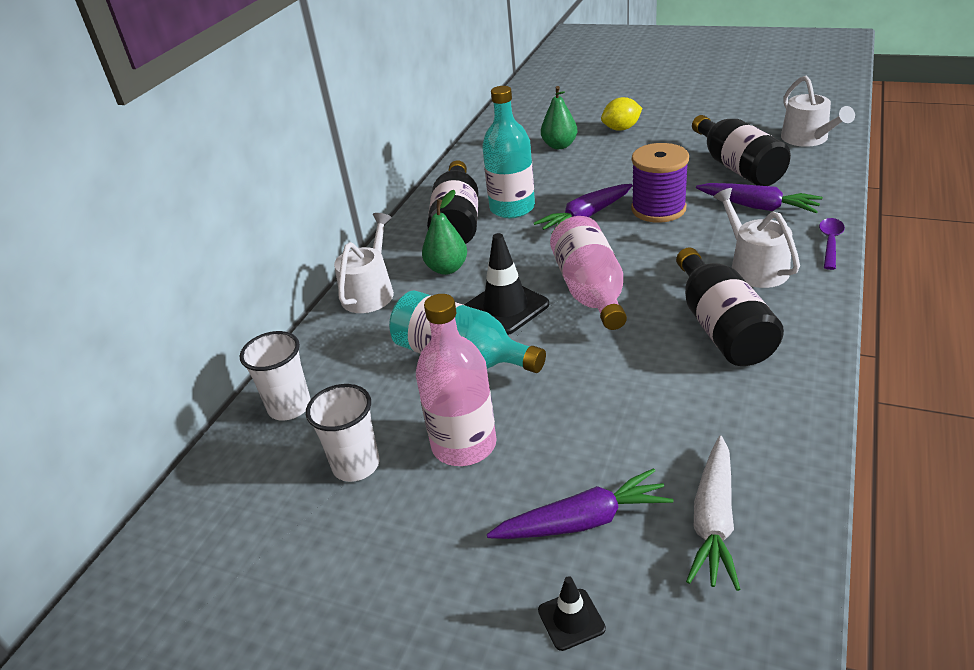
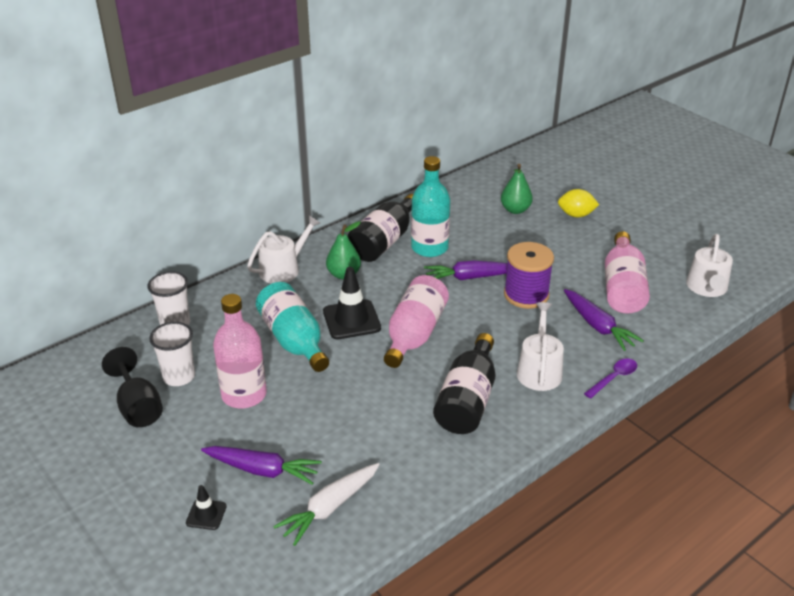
camera: 25 degrees right, 0 degrees up
black bottle [692,115,791,186] -> pink bottle [605,231,650,314]
none -> black goblet [102,347,163,427]

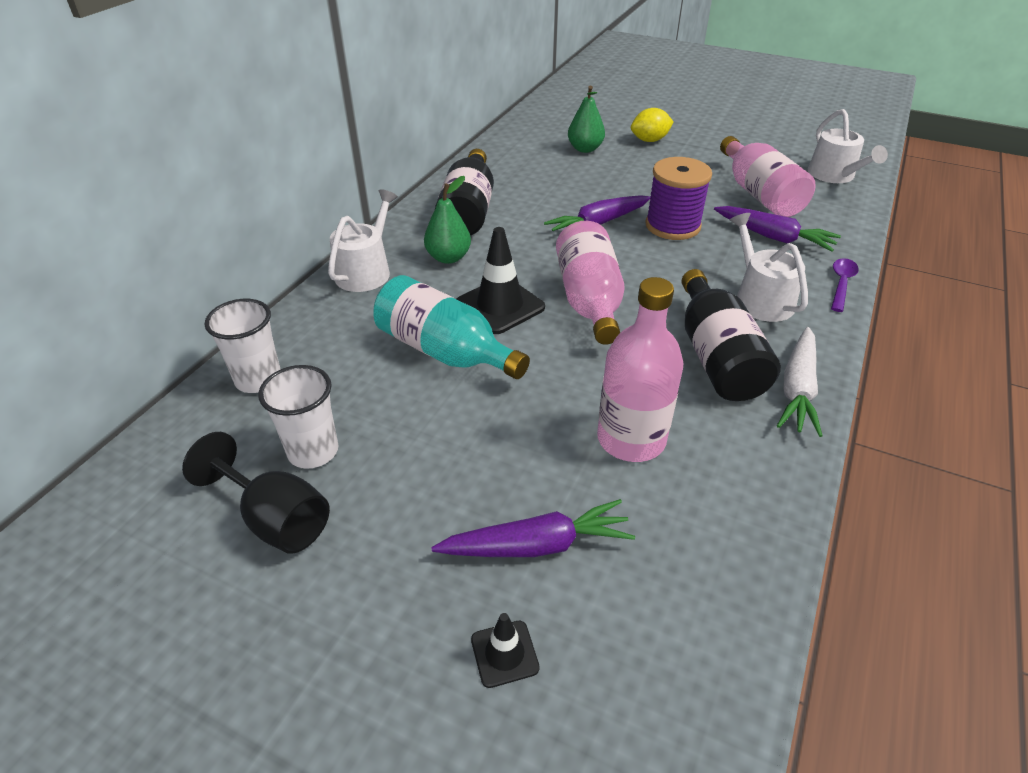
camera: 25 degrees left, 5 degrees up
pink bottle [213,294,267,408] -> pink bottle moved to [597,277,683,462]
white carrot [273,463,380,546] -> white carrot moved to [777,327,823,437]
turquoise bottle [411,156,450,257] -> none

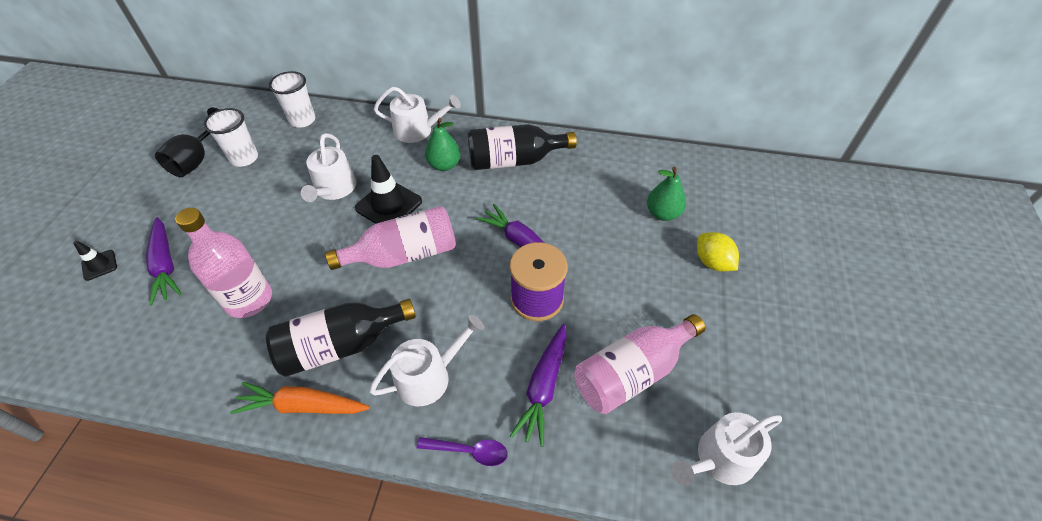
camera: 75 degrees right, 10 degrees up
turquoise bottle [374,275,530,379] -> white watering can [301,133,356,202]
white carrot [777,327,823,437] -> orange carrot [230,382,370,414]

